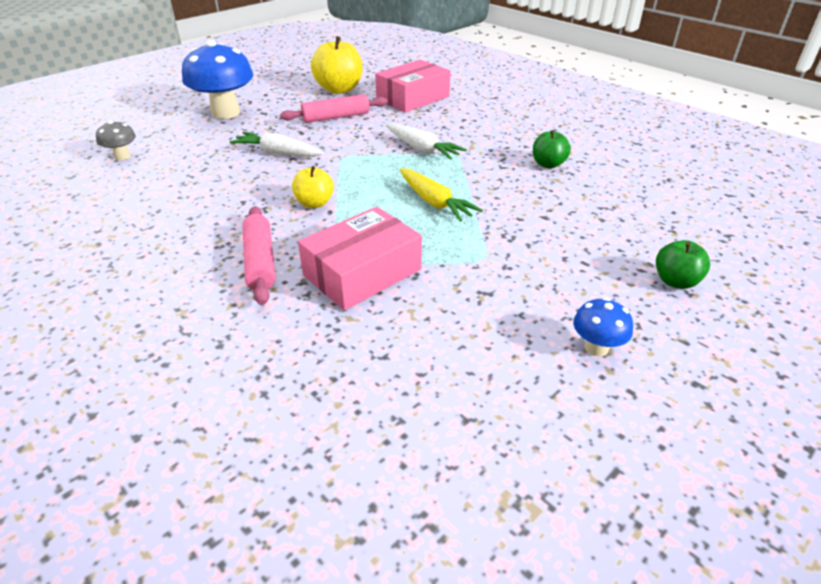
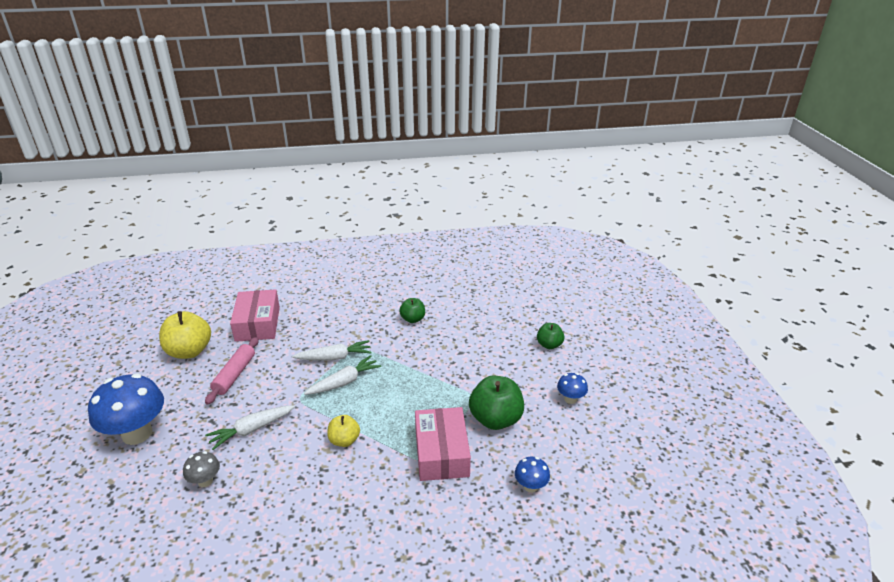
camera: 55 degrees left, 5 degrees down
grey mushroom [96,120,136,160] -> grey mushroom moved to [183,451,220,487]
pink rolling pin [242,206,276,305] -> none
yellow carrot [400,168,483,222] -> none
none -> white carrot [304,355,381,395]
none -> green apple [469,376,524,430]
none -> blue mushroom [515,457,550,493]

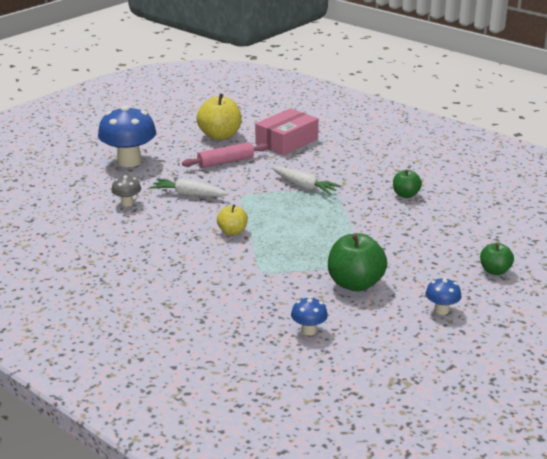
camera: 50 degrees right, 5 degrees down
white carrot [304,355,381,395] -> none
pink box [415,407,471,481] -> none

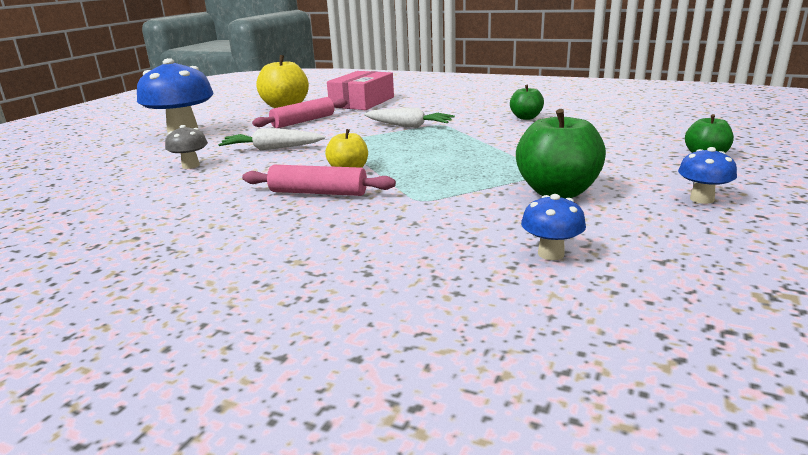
camera: 15 degrees left, 5 degrees down
none -> pink rolling pin [242,165,396,196]

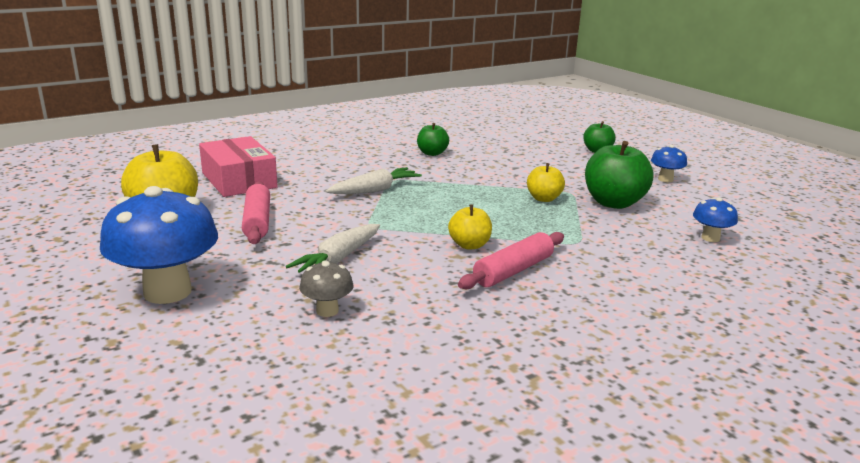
camera: 60 degrees left, 0 degrees up
none -> yellow apple [527,163,565,202]

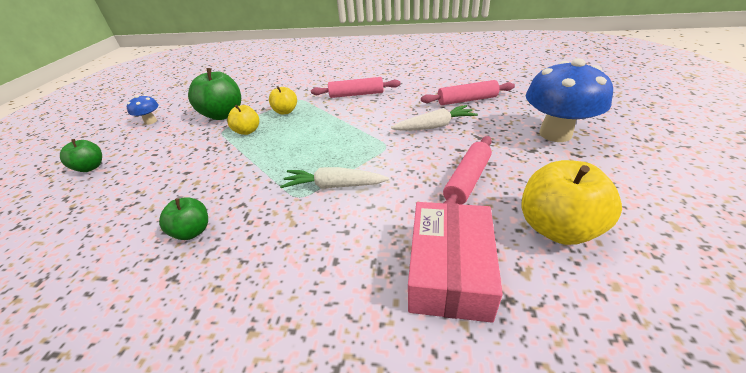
camera: 135 degrees left, 15 degrees up
grey mushroom [299,260,353,317] -> pink rolling pin [421,80,515,105]
yellow apple [448,204,492,249] -> yellow apple moved to [269,86,297,114]
blue mushroom [693,197,738,242] -> none

